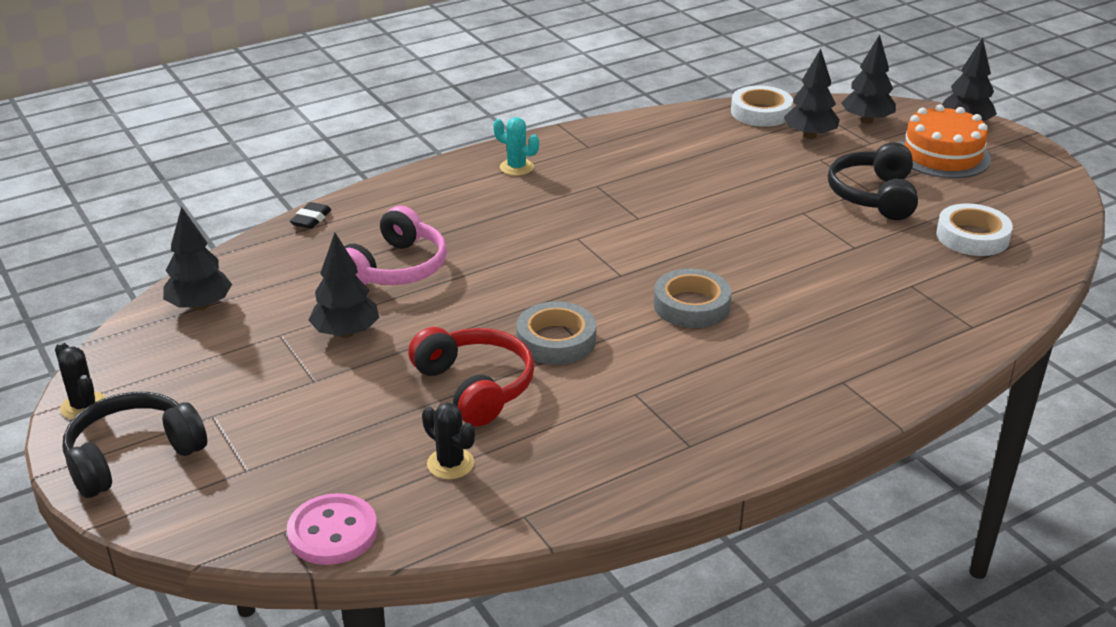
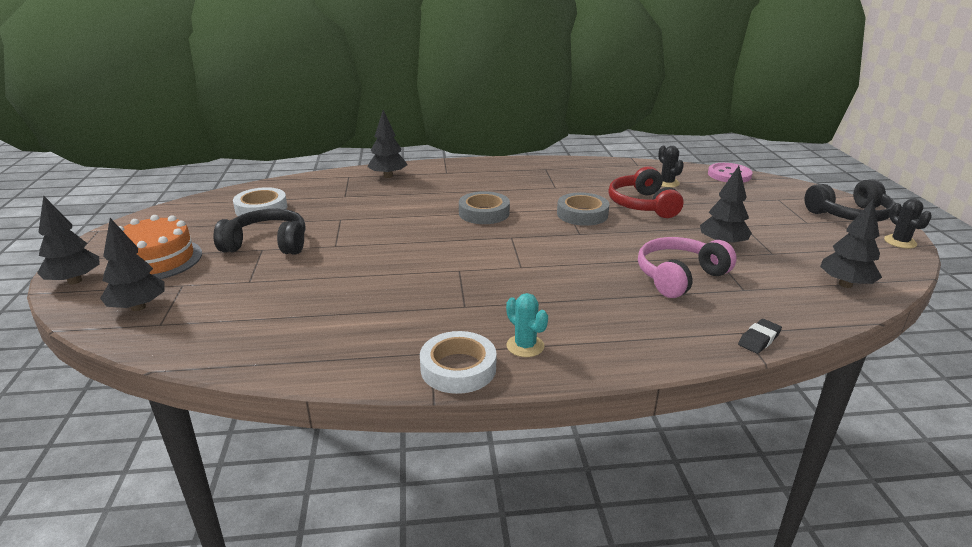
camera: 155 degrees left, 5 degrees down
white tape [731,86,793,127] -> white tape moved to [420,331,496,394]
black tree [784,49,840,139] -> black tree moved to [367,110,407,178]
black headphones [828,142,918,220] -> black headphones turned 120 degrees counterclockwise [213,209,306,255]

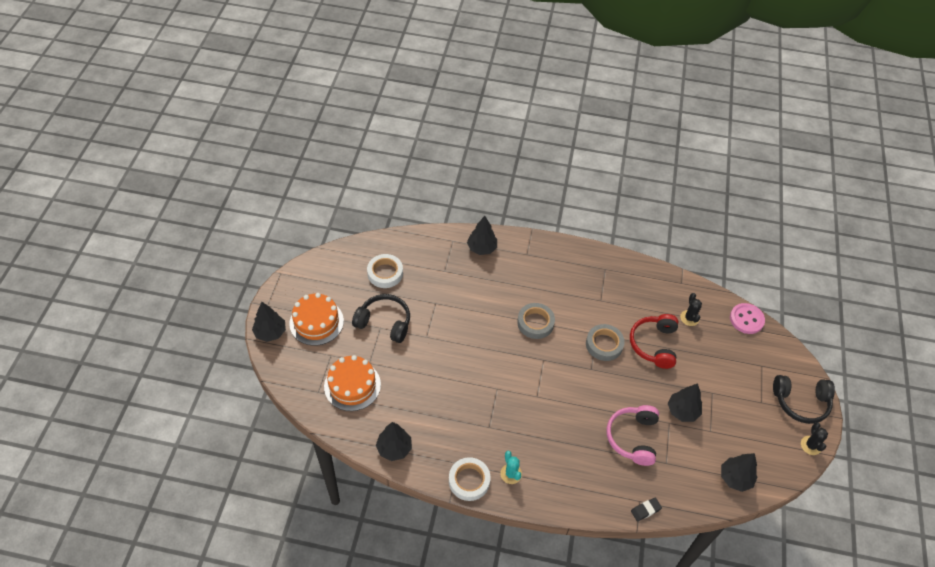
camera: 15 degrees right, 25 degrees up
black tree [100,218,165,311] -> black tree moved to [376,422,412,461]
pink headphones [638,237,737,298] -> pink headphones turned 60 degrees counterclockwise [607,405,659,466]
none -> orange cake [324,355,381,411]

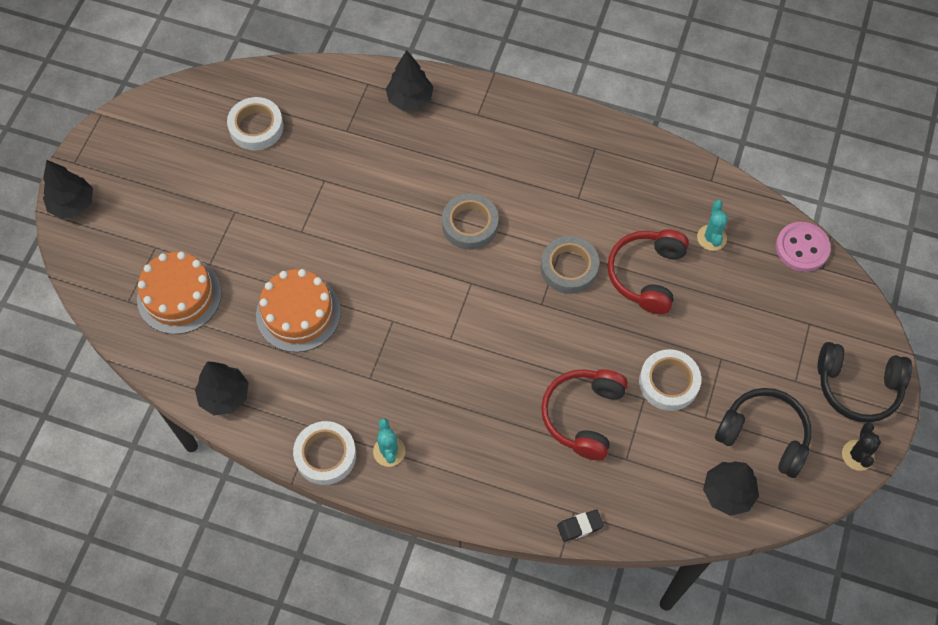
camera: 10 degrees right, 10 degrees up
orange cake [289,293,344,346] -> orange cake moved to [256,269,341,352]
black headphones [352,294,410,343] -> black headphones moved to [715,388,812,478]
pink headphones [607,405,659,466] -> red headphones [541,369,628,461]
black tree [668,383,702,422] -> white tape [639,349,701,411]
black cactus [680,293,702,326] -> turquoise cactus [697,200,728,251]

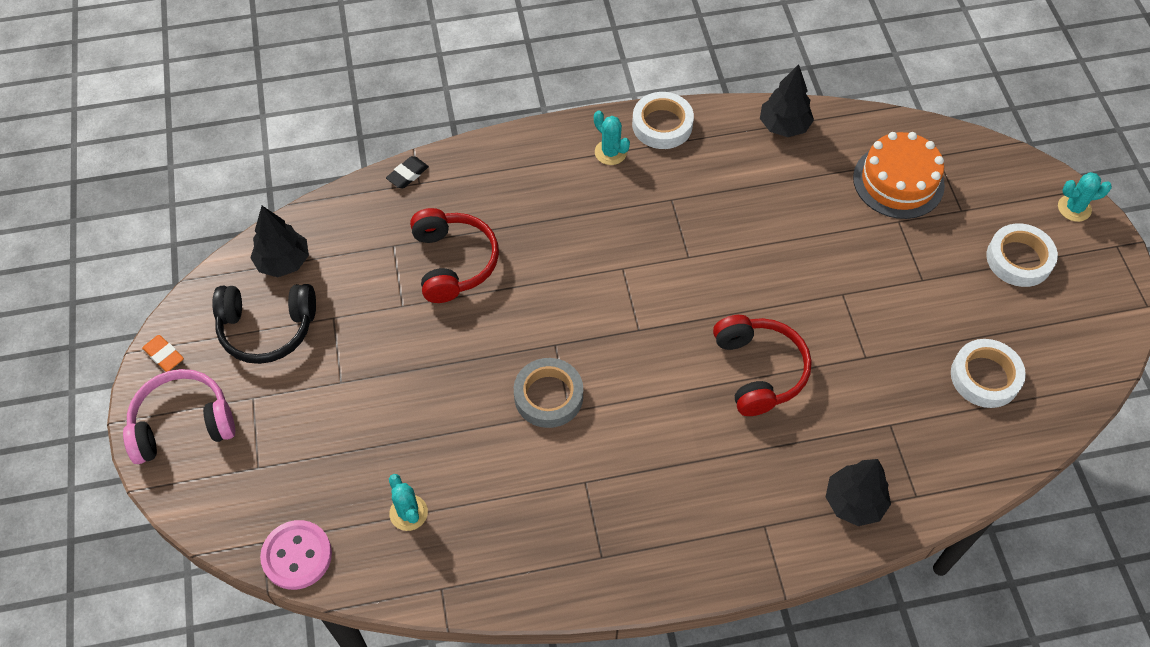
camera: 150 degrees right, 5 degrees down
black tree [43,160,93,219] -> turquoise cactus [1058,172,1112,222]
orange cake [256,269,341,352] -> none
grey tape [442,193,499,250] -> none
red headphones [607,229,689,314] -> red headphones moved to [713,315,812,416]
white tape [639,349,701,411] -> white tape moved to [986,223,1058,287]
black headphones [818,342,912,422] -> pink headphones [123,369,235,464]
black cactus [842,422,881,471] -> orange eraser [142,335,184,372]

